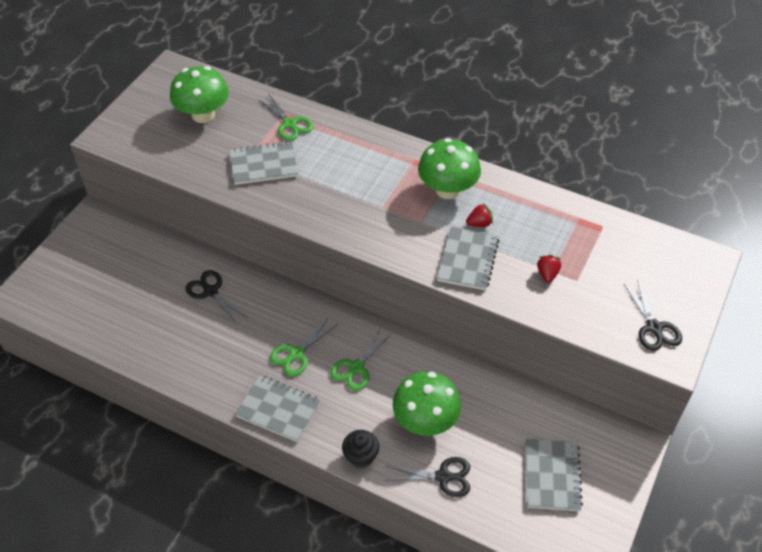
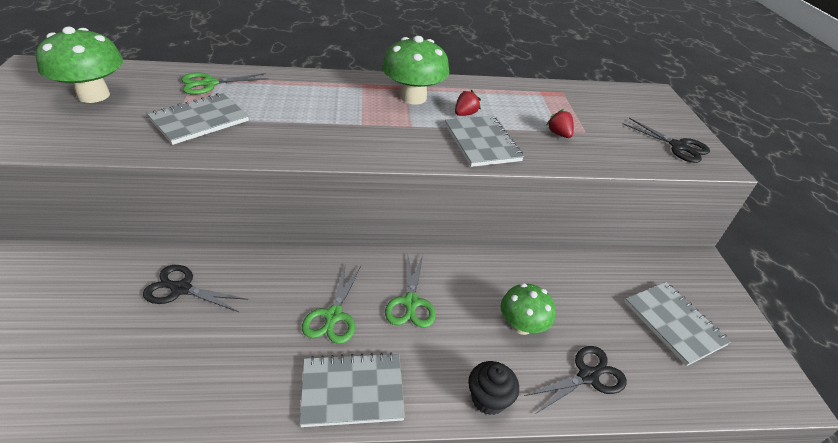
camera: 35 degrees left, 10 degrees down
green scissors [258,93,314,141] -> green scissors turned 135 degrees clockwise [181,73,268,95]
green mushroom [393,371,461,436] -> green mushroom [501,283,555,335], size x0.66

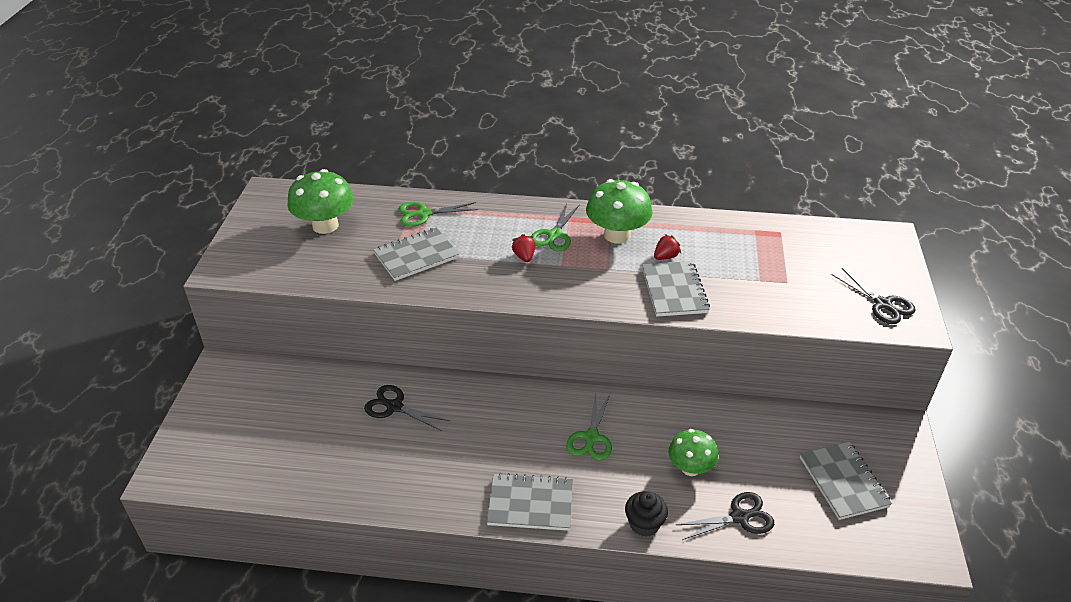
camera: 15 degrees right, 0 degrees up
green scissors [302,266,361,344] -> green scissors moved to [531,203,580,251]
red strawberry [546,109,574,138] -> red strawberry moved to [512,234,536,262]

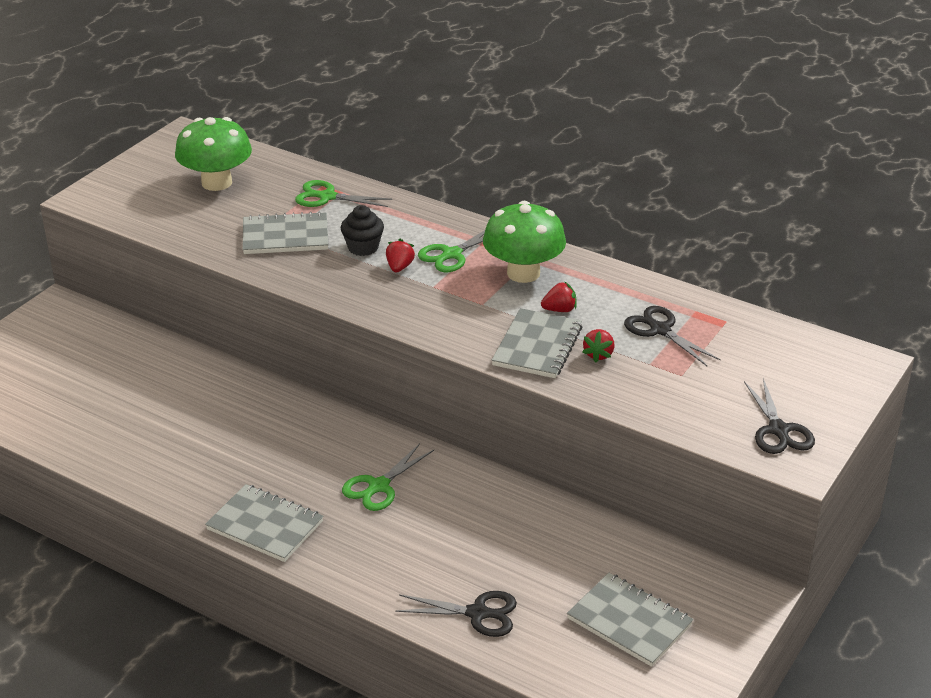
camera: 25 degrees right, 5 degrees down
black scissors [364,385,450,431] -> black scissors moved to [624,306,721,366]
black cupcake [625,491,668,537] -> black cupcake moved to [341,205,384,256]
green mushroom [668,429,718,476] -> none
grey notebook [800,442,892,520] -> grey notebook turned 60 degrees counterclockwise [567,573,693,667]
none -> red strawberry [582,329,615,362]

